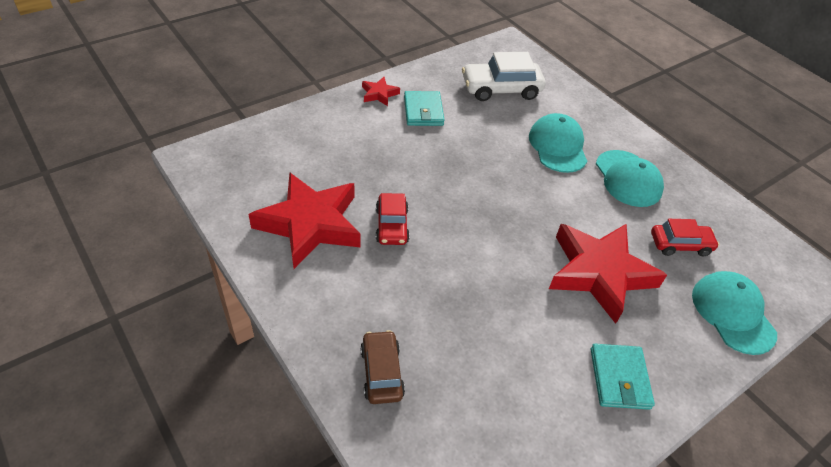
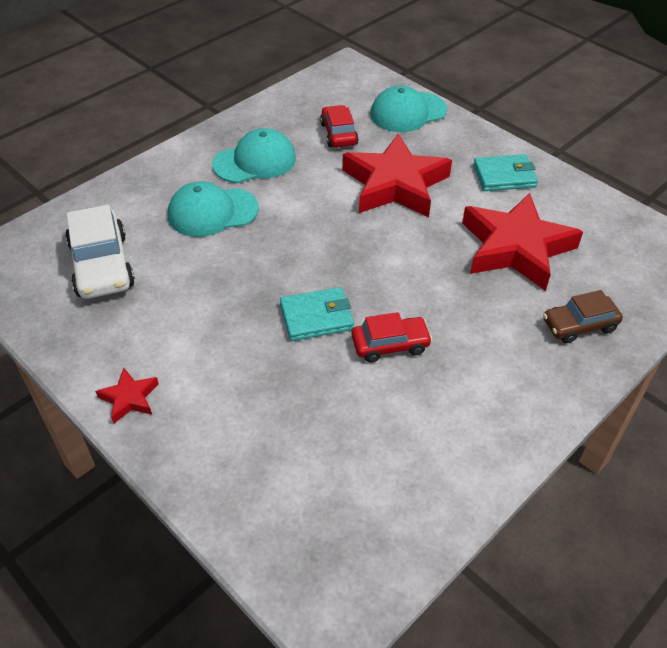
camera: 95 degrees left, 0 degrees up
red star [249,172,361,269] -> red star moved to [462,193,583,291]
turquoise wallet [404,91,445,126] -> turquoise wallet moved to [280,287,354,341]

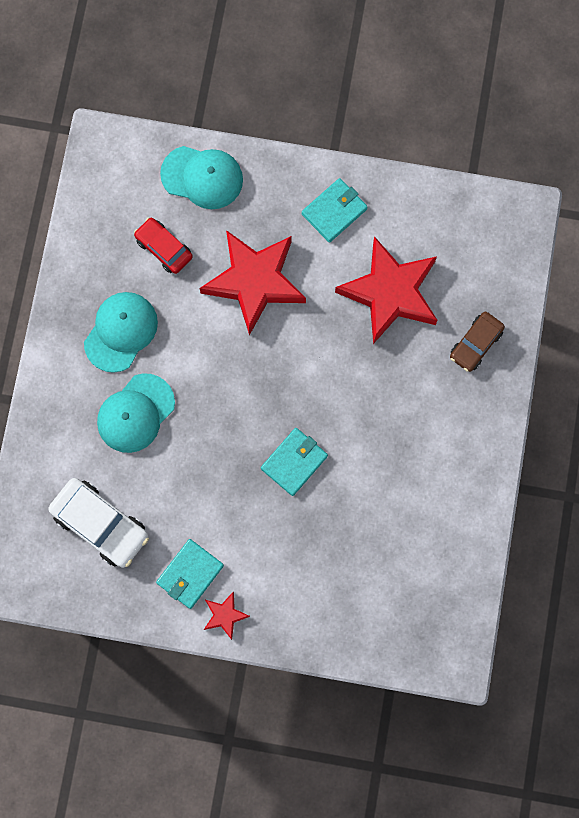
camera: 35 degrees left, 30 degrees up
red car [352,312,432,362] -> none
turquoise cap [370,86,447,132] -> turquoise cap turned 105 degrees counterclockwise [160,146,243,209]
none -> turquoise wallet [156,539,224,609]

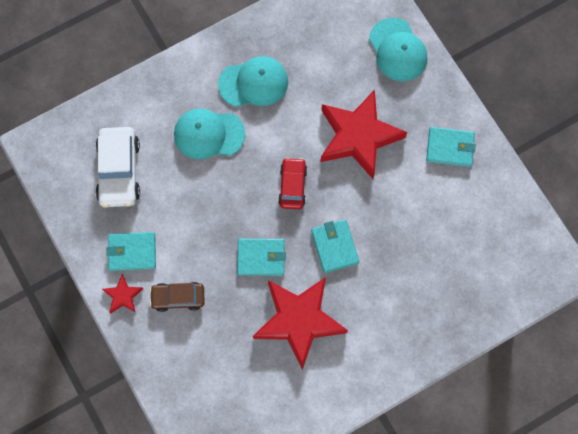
camera: 50 degrees right, 5 degrees down
red car [134,218,193,274] -> red car moved to [278,157,307,209]
red star [335,236,438,344] -> red star moved to [253,277,348,370]
brown car [450,312,505,372] -> brown car moved to [150,282,204,312]
none -> turquoise wallet [311,219,359,273]

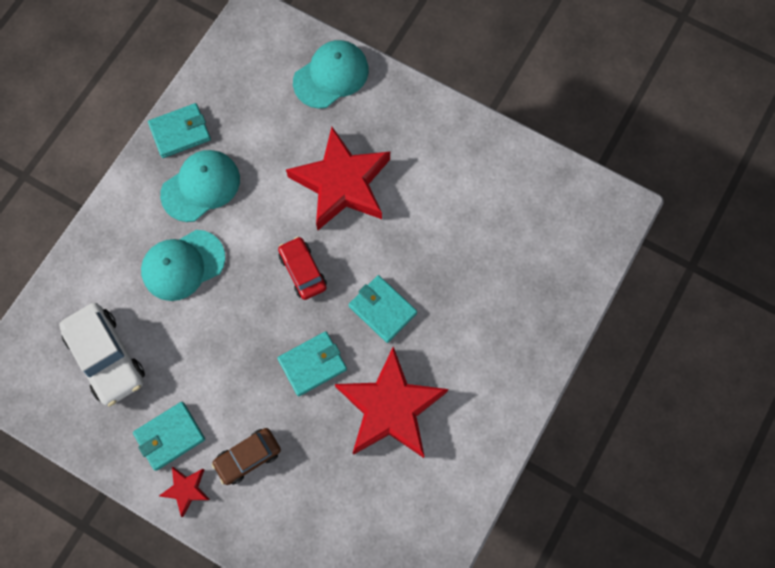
camera: 30 degrees left, 0 degrees up
turquoise cap [369,18,428,81] -> turquoise cap turned 75 degrees counterclockwise [293,40,369,109]
turquoise wallet [426,127,476,167] -> turquoise wallet moved to [148,103,211,158]

